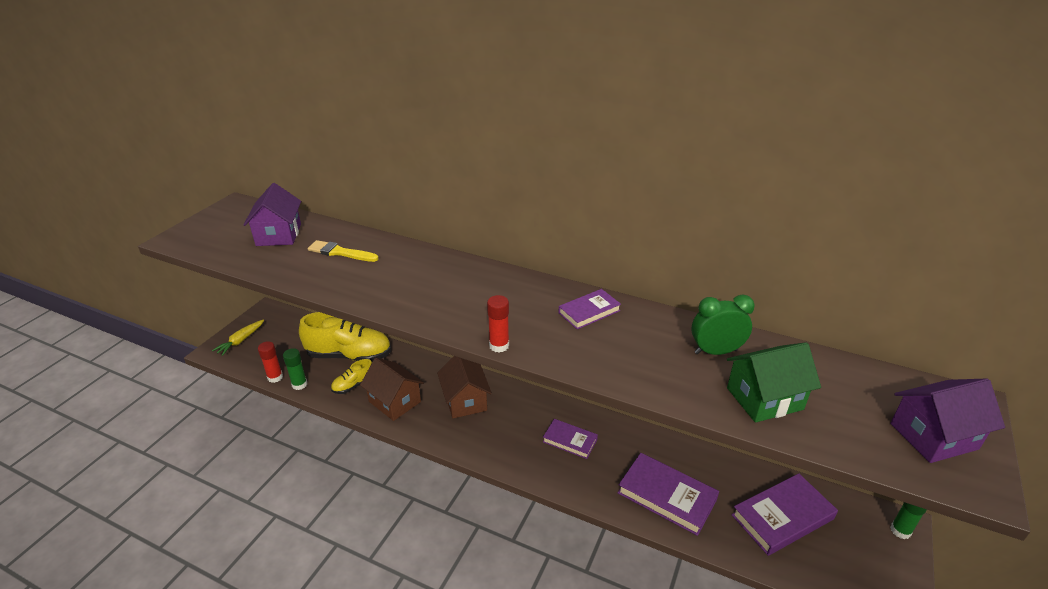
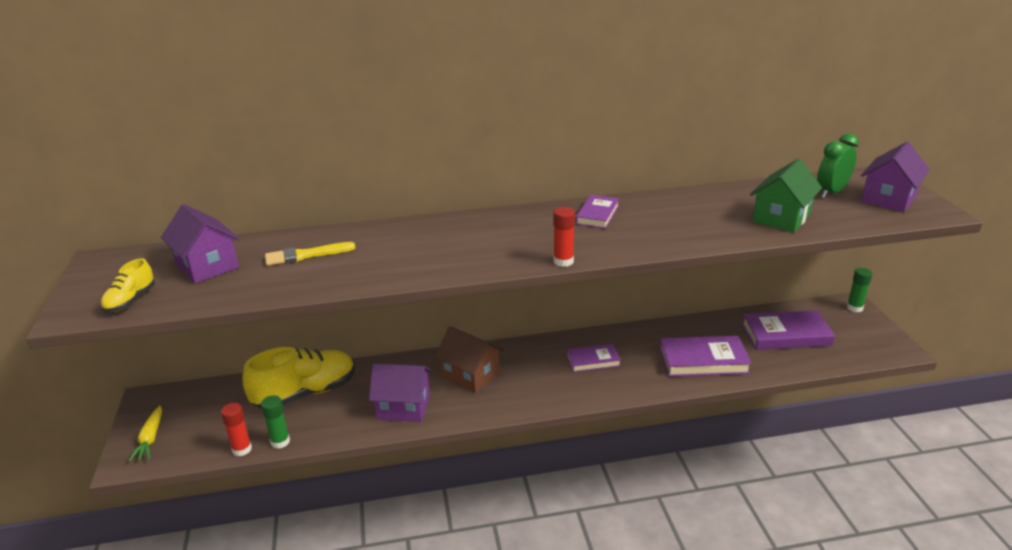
camera: 35 degrees left, 5 degrees down
yellow shoe [331,359,372,394] -> yellow shoe moved to [100,259,155,312]
brown house [360,358,424,421] -> purple house [369,364,432,422]
green clock [691,295,755,355] -> green clock moved to [817,134,859,198]
purple book [732,473,838,556] -> purple book turned 60 degrees clockwise [742,310,835,350]

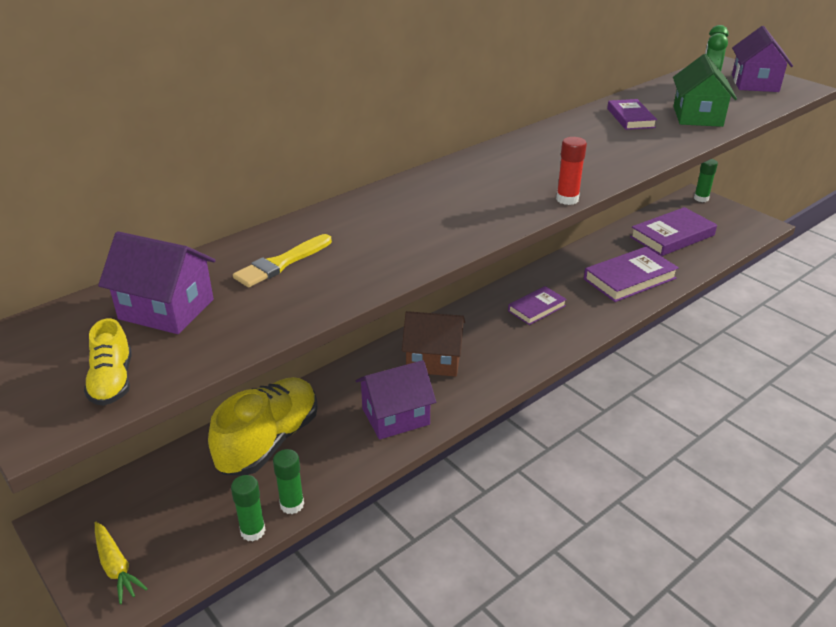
camera: 30 degrees left, 5 degrees up
red glue stick [221,403,252,456] -> green glue stick [231,475,266,542]
purple book [576,195,619,229] -> purple book moved to [607,99,657,130]

